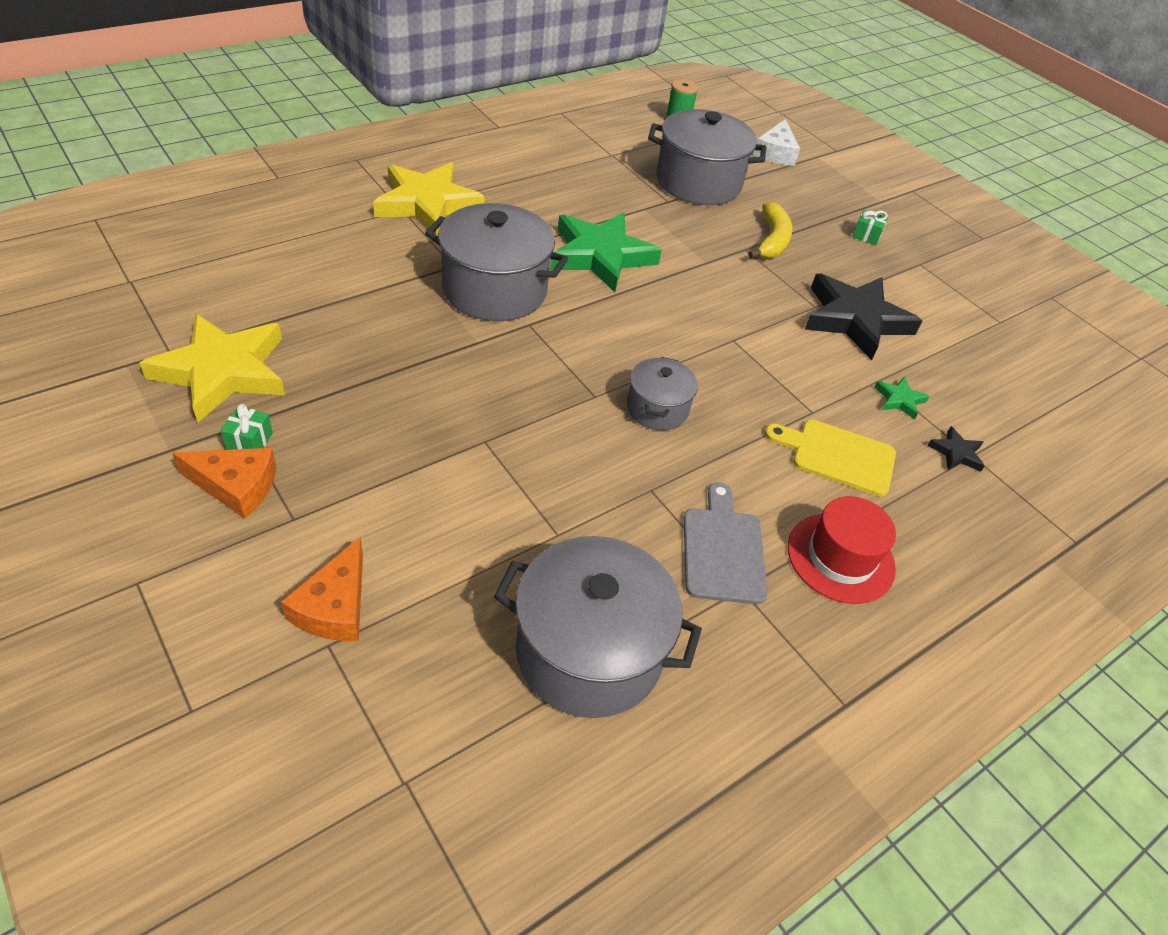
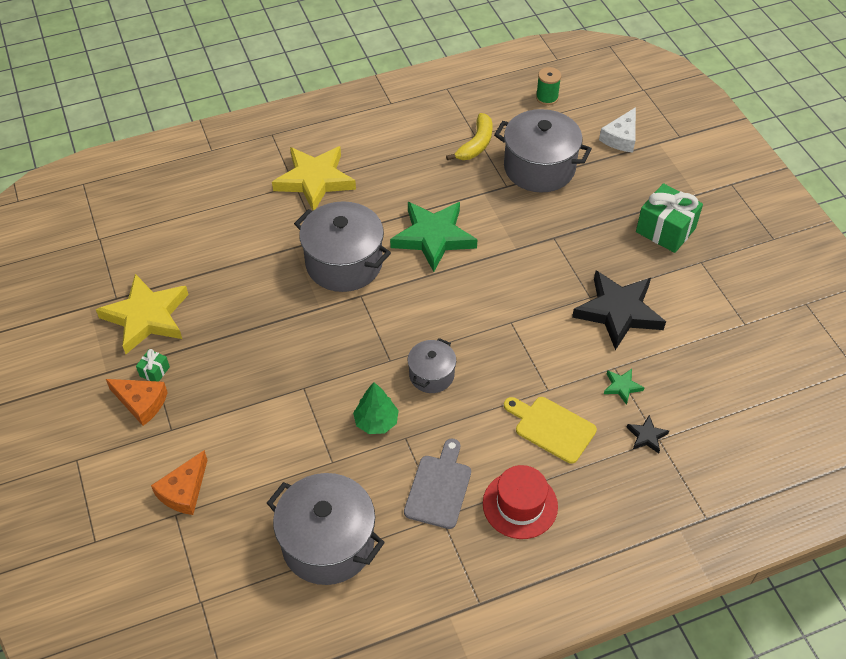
camera: 20 degrees right, 5 degrees up
yellow banana [748,202,793,258] -> yellow banana moved to [446,113,493,160]
green gift [852,209,888,245] -> green gift [636,183,703,253], size x2.19
none -> green tree [353,382,399,434]

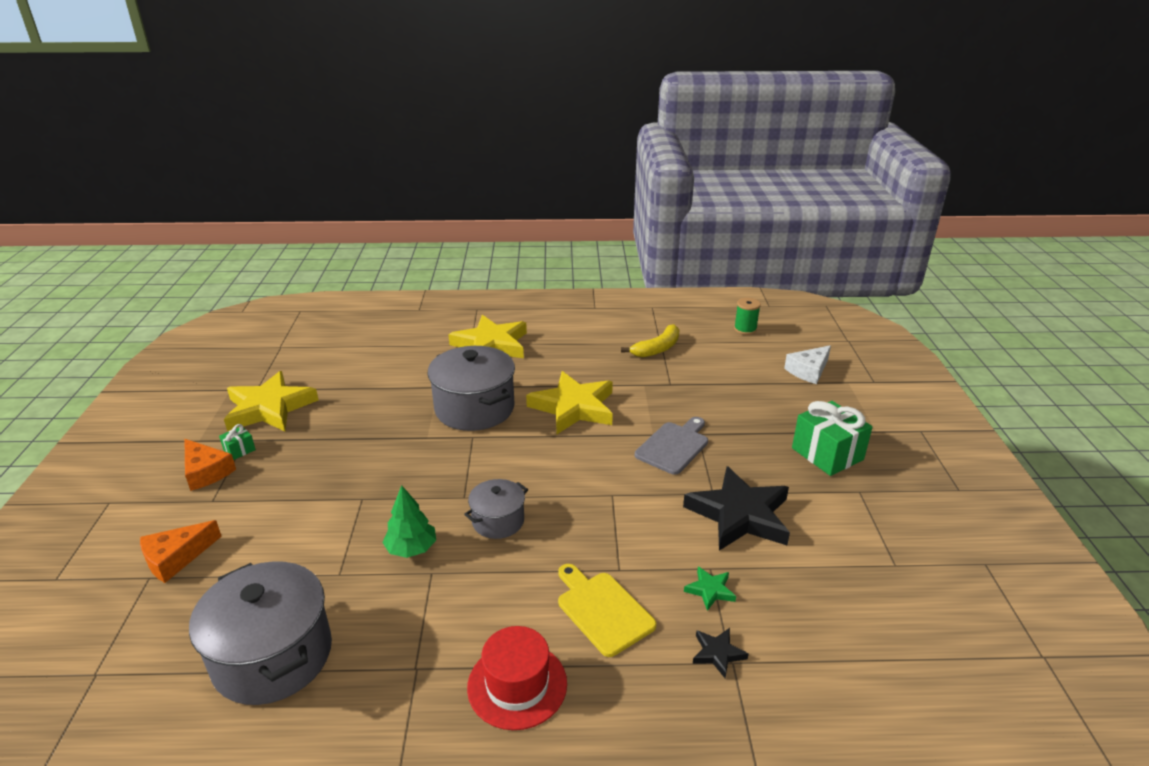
camera: 20 degrees right, 20 degrees down
green star [390,202,478,272] -> yellow star [526,371,613,434]
grey cutting board [404,439,471,529] -> grey cutting board moved to [635,417,708,475]
grey pot [494,109,592,192] -> none

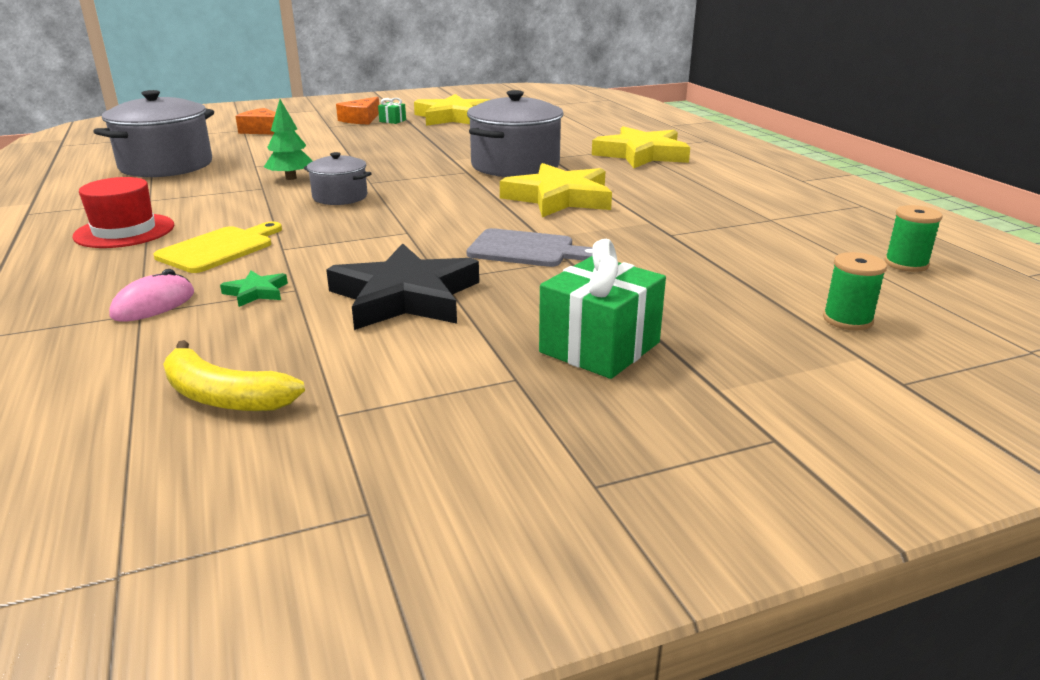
camera: 70 degrees right, 5 degrees down
yellow banana [621,324,680,357] -> yellow banana moved to [163,340,305,411]
black star [693,628,749,678] -> pink mouse [109,269,194,322]
white cheese [784,345,831,384] -> green spool [823,252,887,330]

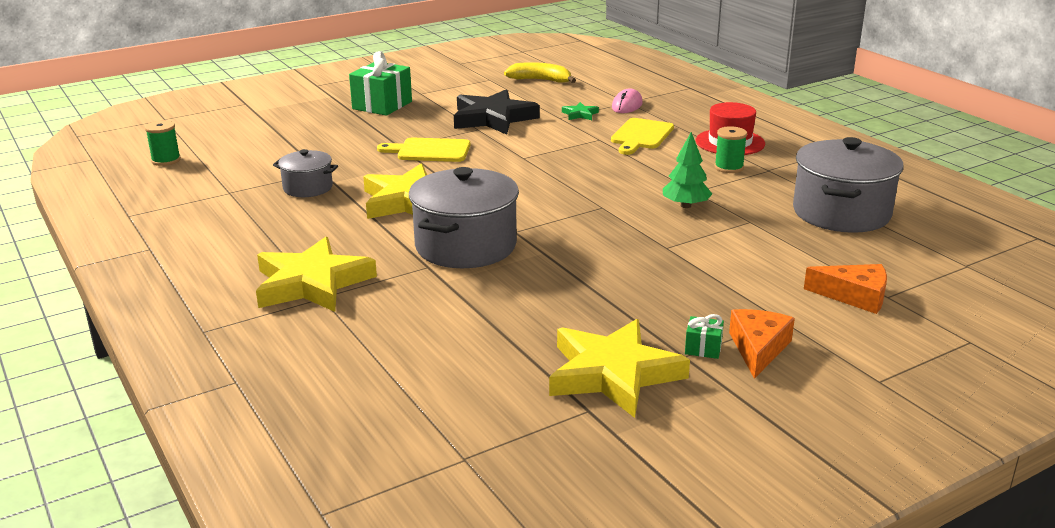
camera: 170 degrees right, 0 degrees up
grey pot [304,152,372,205] -> grey pot moved to [273,149,338,197]
grey cutting board [466,228,593,267] -> yellow cutting board [377,138,470,162]
green spool [823,252,887,330] -> green spool moved to [714,126,747,173]

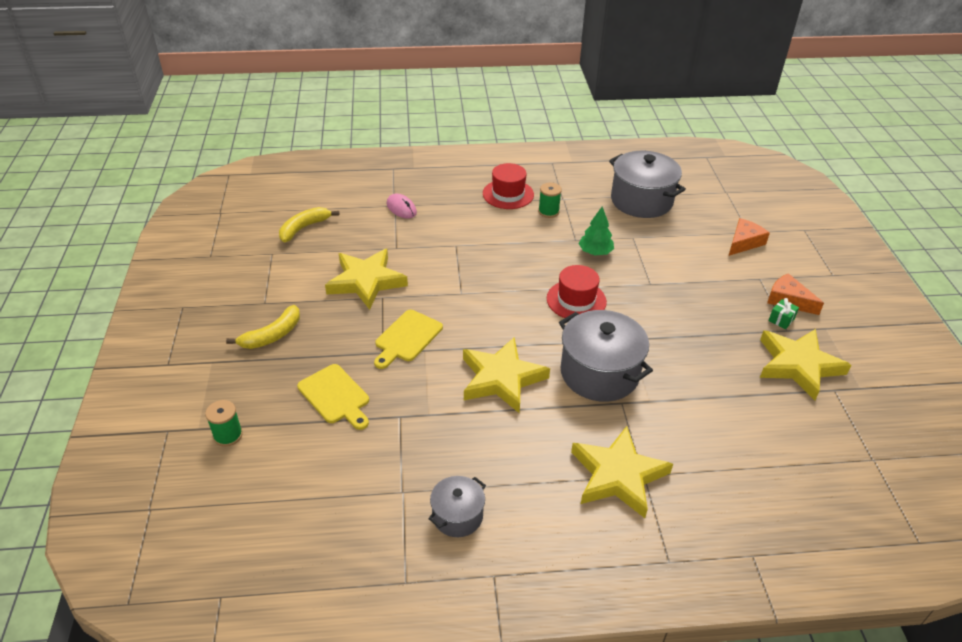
camera: 65 degrees left, 15 degrees up
green spool [145,120,181,166] -> green spool moved to [205,400,243,447]
grey pot [273,149,338,197] -> grey pot moved to [428,476,486,537]
green gift [349,51,412,116] -> yellow banana [226,305,300,349]
black star [454,89,540,135] -> yellow star [325,249,408,310]
green star [562,102,599,120] -> none
yellow cutting board [611,118,674,155] -> yellow cutting board moved to [297,364,369,430]
none -> red hat [547,265,607,318]

